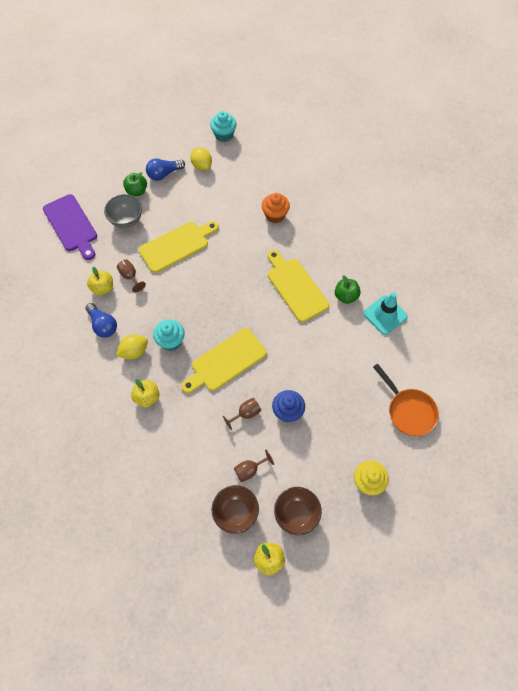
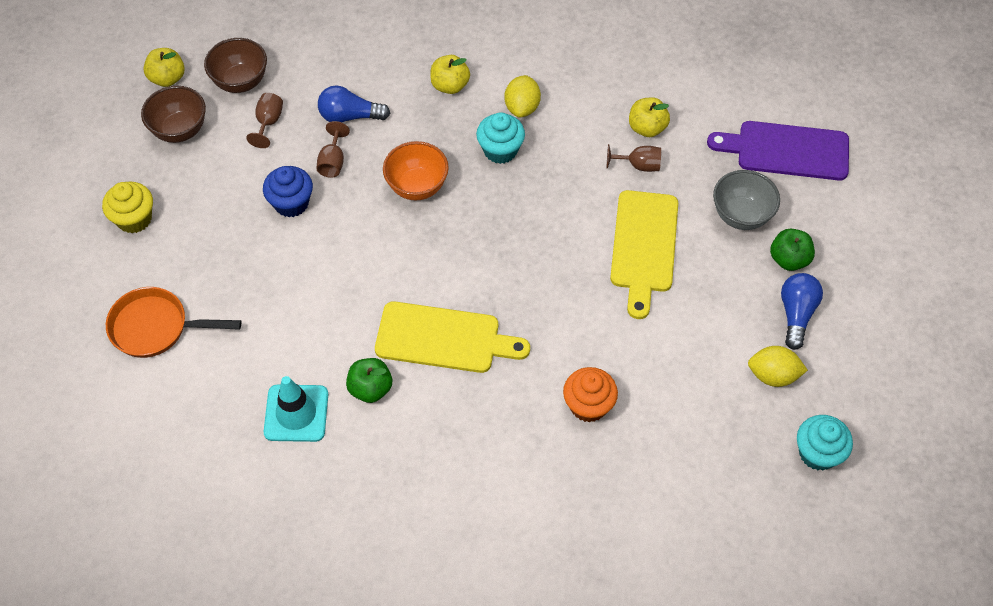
camera: 130 degrees right, 5 degrees down
blue light bulb [86,303,117,338] -> blue light bulb moved to [318,85,390,122]
yellow cutting board [181,328,267,393] -> orange bowl [383,141,449,201]

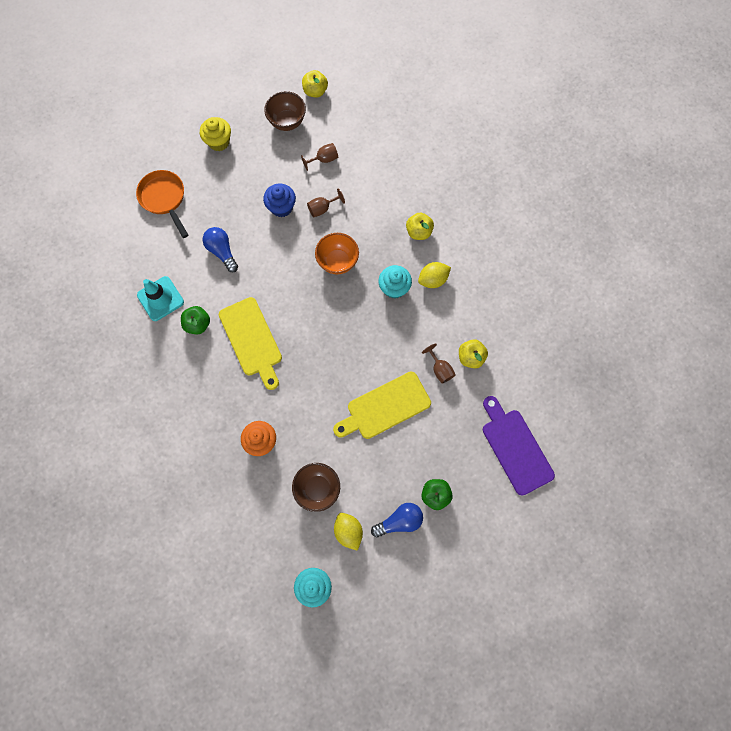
camera: 55 degrees right, 15 degrees up
brown bowl [204,38,267,93] -> brown bowl moved to [292,463,340,512]
blue light bulb [318,85,390,122] -> blue light bulb moved to [203,227,238,272]
grey bowl [713,170,780,230] -> none

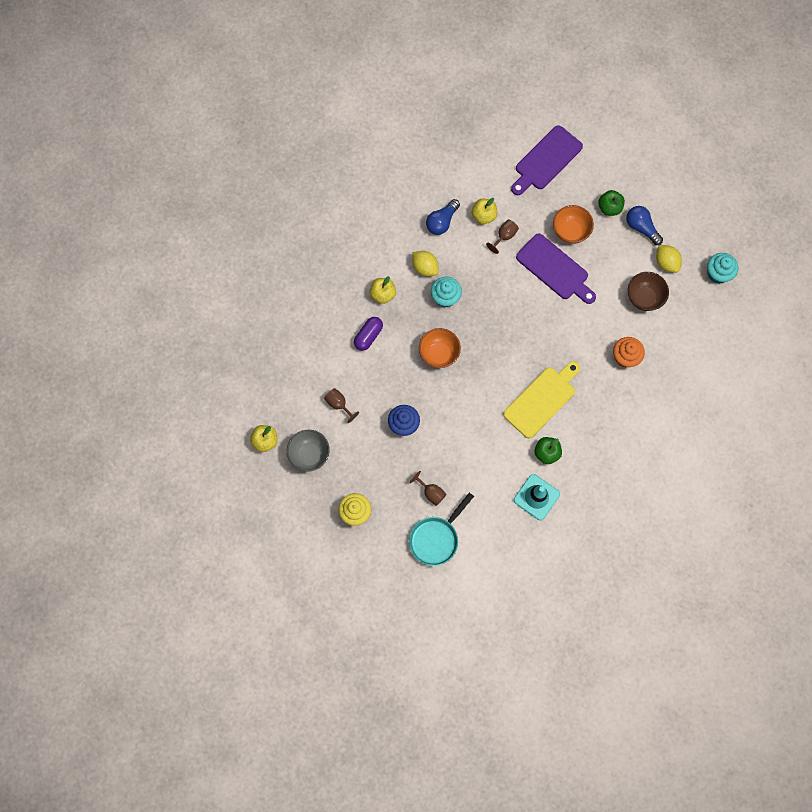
camera: 110 degrees left, 0 degrees up
orange pan [136,170,188,238] -> turquoise pan [409,493,474,566]
blue light bulb [203,227,238,272] -> blue light bulb moved to [426,199,460,235]
brown bowl [264,91,306,131] -> grey bowl [287,430,330,472]
brown goblet [307,188,345,217] -> brown goblet moved to [410,471,446,506]
yellow cutting board [333,372,431,439] -> purple cutting board [516,233,596,304]
yellow lemon [334,513,363,551] -> yellow lemon turned 75 degrees counterclockwise [656,245,682,273]
none -> purple capsule [354,317,383,351]
none -> orange bowl [553,205,594,244]

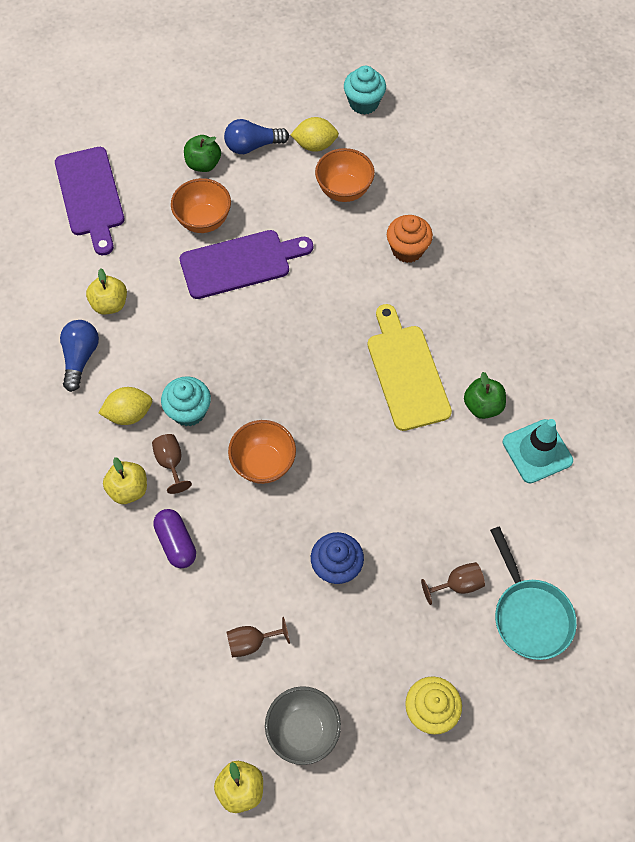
camera: 60 degrees left, 10 degrees down
blue light bulb [426,199,460,235] -> blue light bulb turned 150 degrees counterclockwise [60,320,99,392]
brown goblet [486,219,519,254] -> brown goblet moved to [152,434,192,494]
brown bowl [628,272,669,311] -> orange bowl [315,148,375,202]

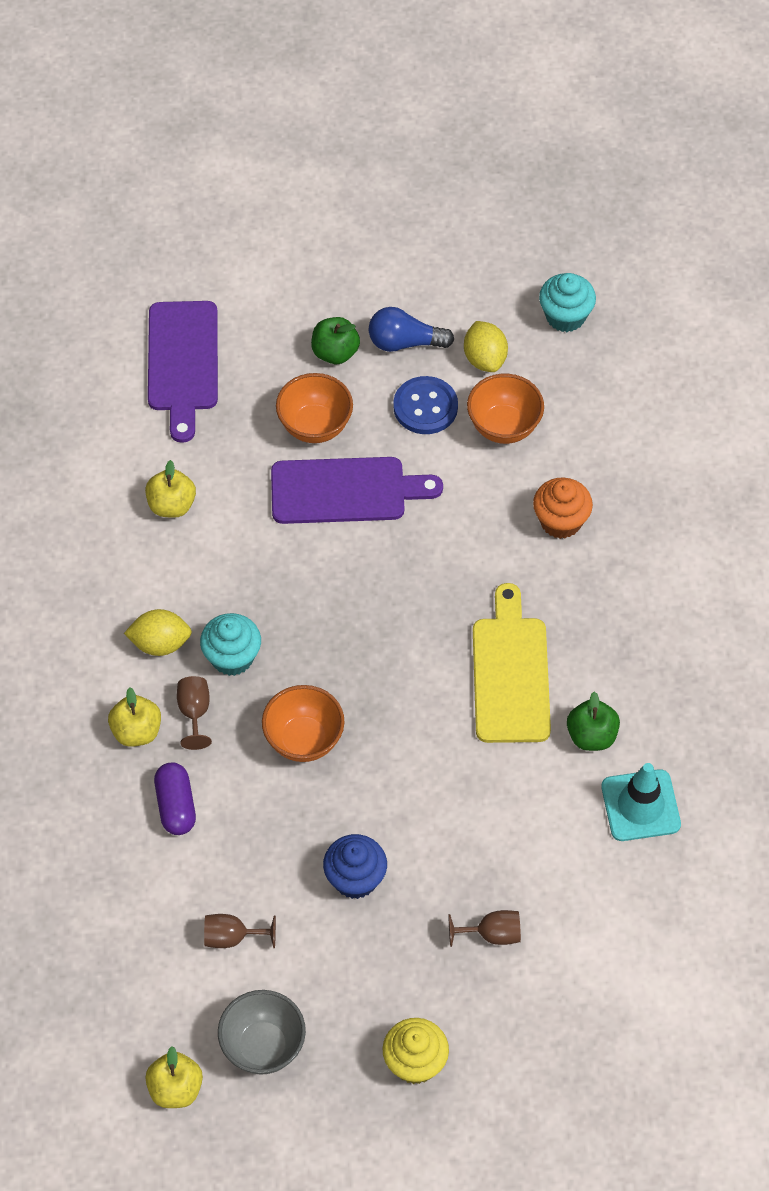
camera: 15 degrees right, 5 degrees down
blue light bulb [60,320,99,392] -> none
yellow lemon [291,117,339,152] -> yellow lemon turned 60 degrees clockwise [464,321,508,372]
turquoise pan [490,527,577,660] -> none
none -> blue button [393,376,458,434]

